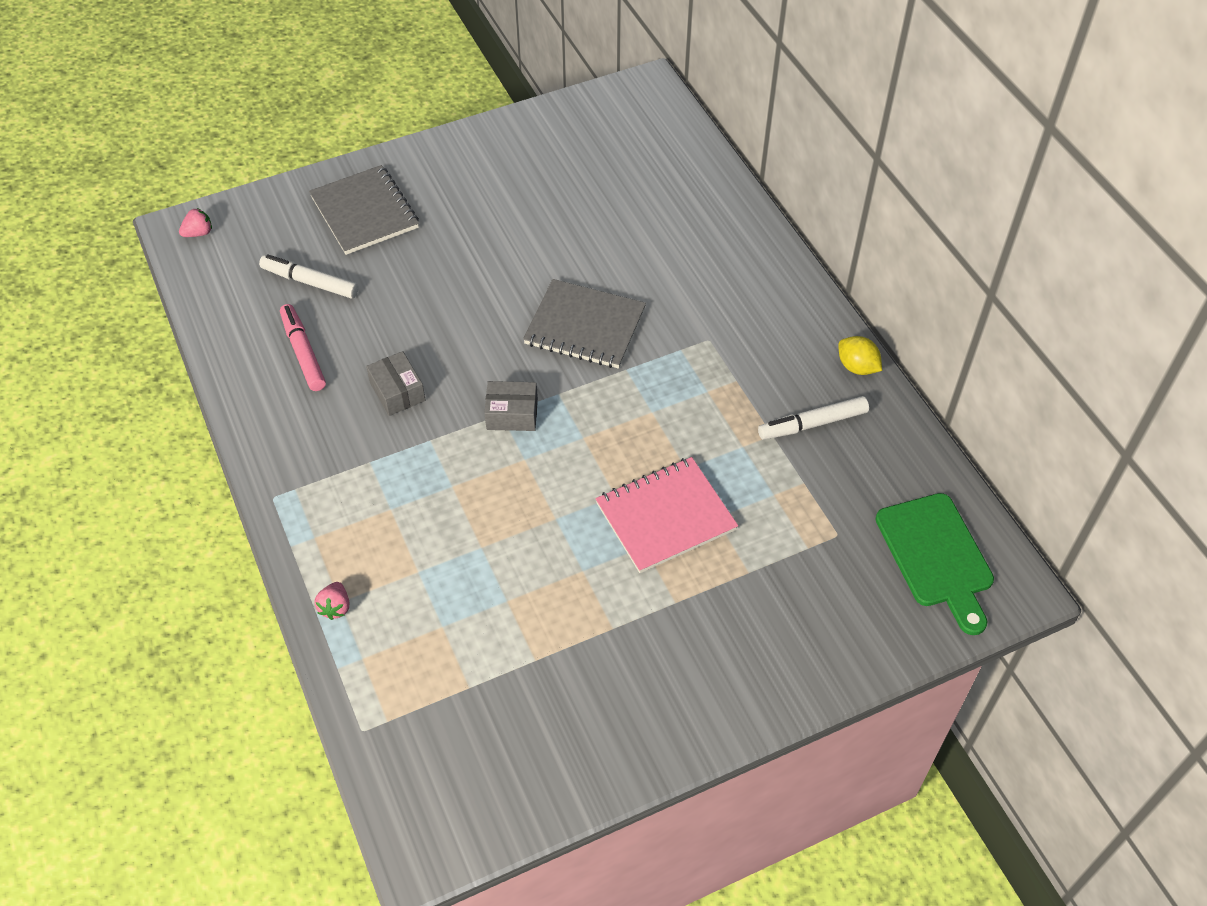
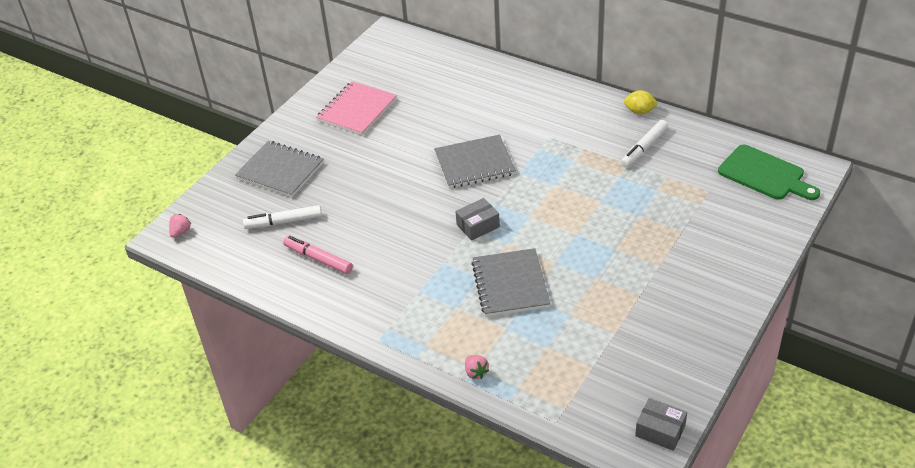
camera: 30 degrees left, 10 degrees down
grey box [366,351,426,416] -> grey box moved to [635,398,687,451]
pink notebook [595,457,738,573] -> pink notebook moved to [316,81,397,136]
none -> grey notebook [471,248,551,317]

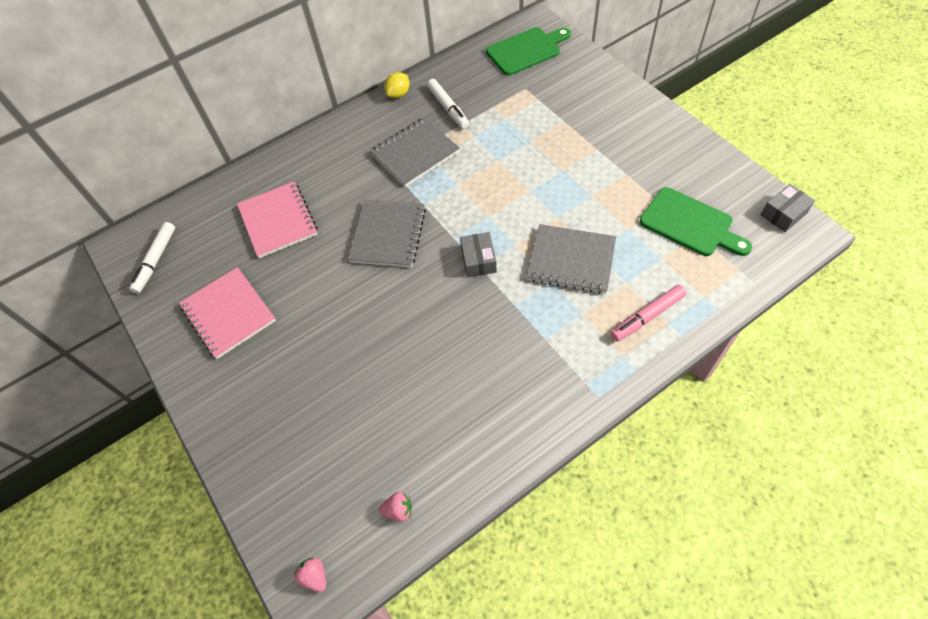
camera: 65 degrees left, 15 degrees up
grey notebook [235,141,324,197] -> grey notebook moved to [370,117,460,187]
white marker [243,205,322,229] -> white marker moved to [129,222,175,294]
pink marker [283,236,353,274] -> pink marker moved to [611,285,686,342]
pink strawberry [465,355,489,379] -> pink strawberry moved to [379,492,412,521]
none -> pink notebook [237,182,318,258]
none -> green cutting board [640,187,752,256]

